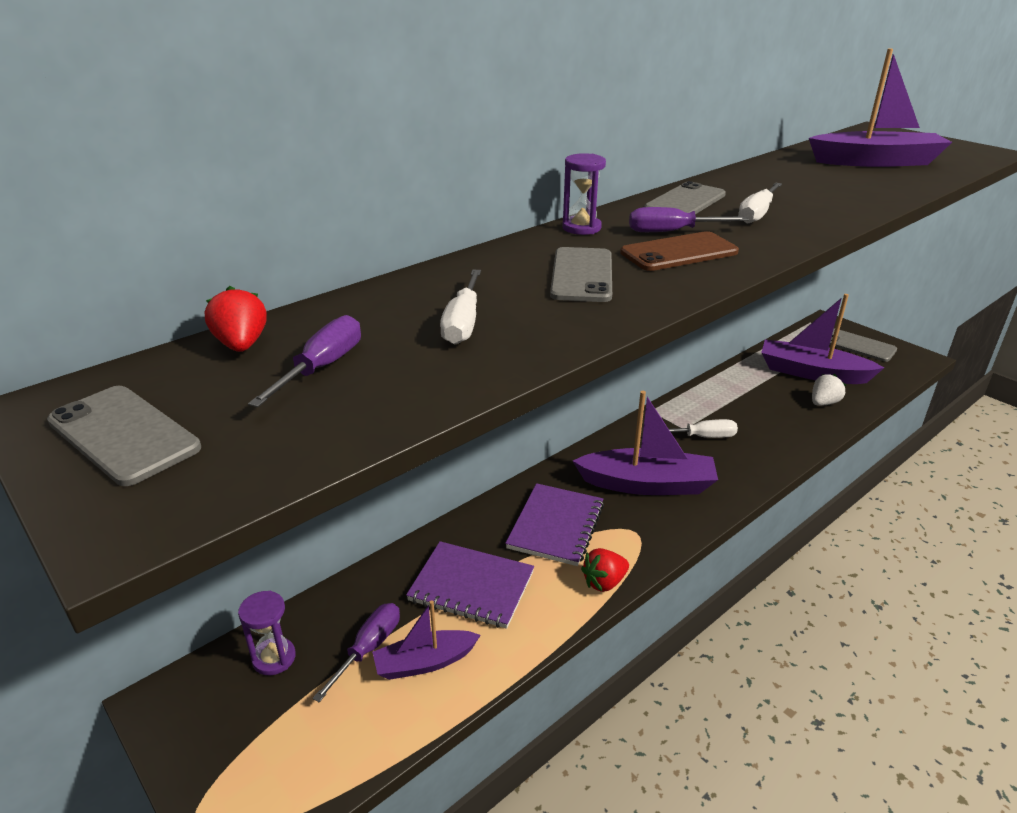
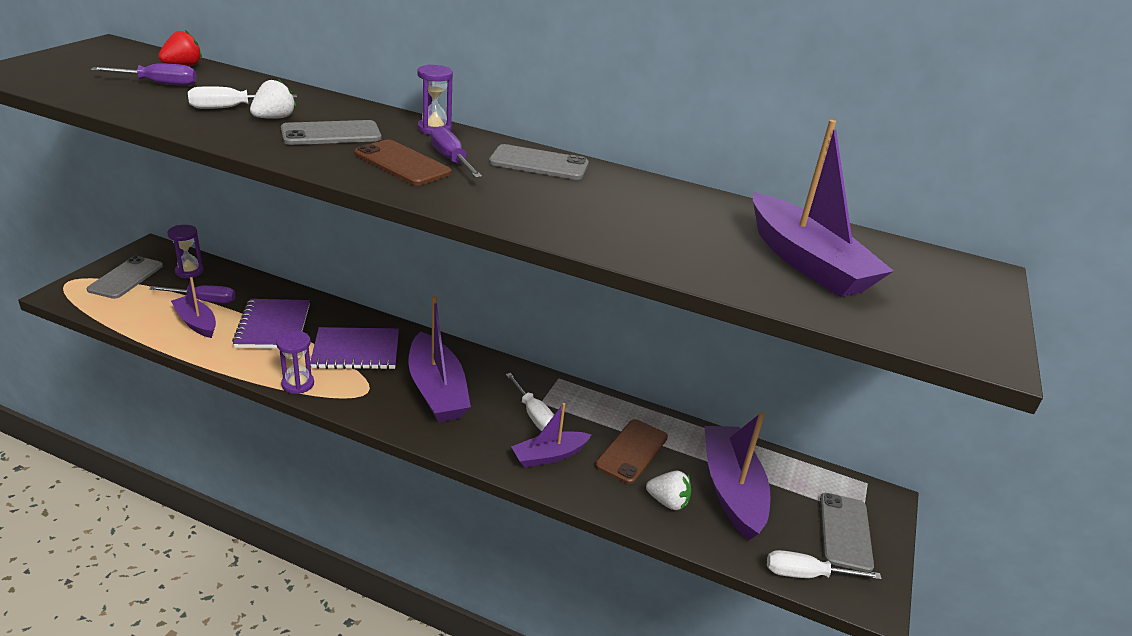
camera: 60 degrees right, 0 degrees up
grey phone [47,386,201,486] -> grey phone moved to [87,256,163,299]
red strawberry [581,548,629,592] -> purple hourglass [276,331,314,394]
white screwdriver [738,182,782,224] -> white screwdriver moved to [767,550,882,580]
none -> white strawberry [250,78,296,119]
none -> purple boat [511,403,592,468]
none -> brown phone [595,419,668,484]

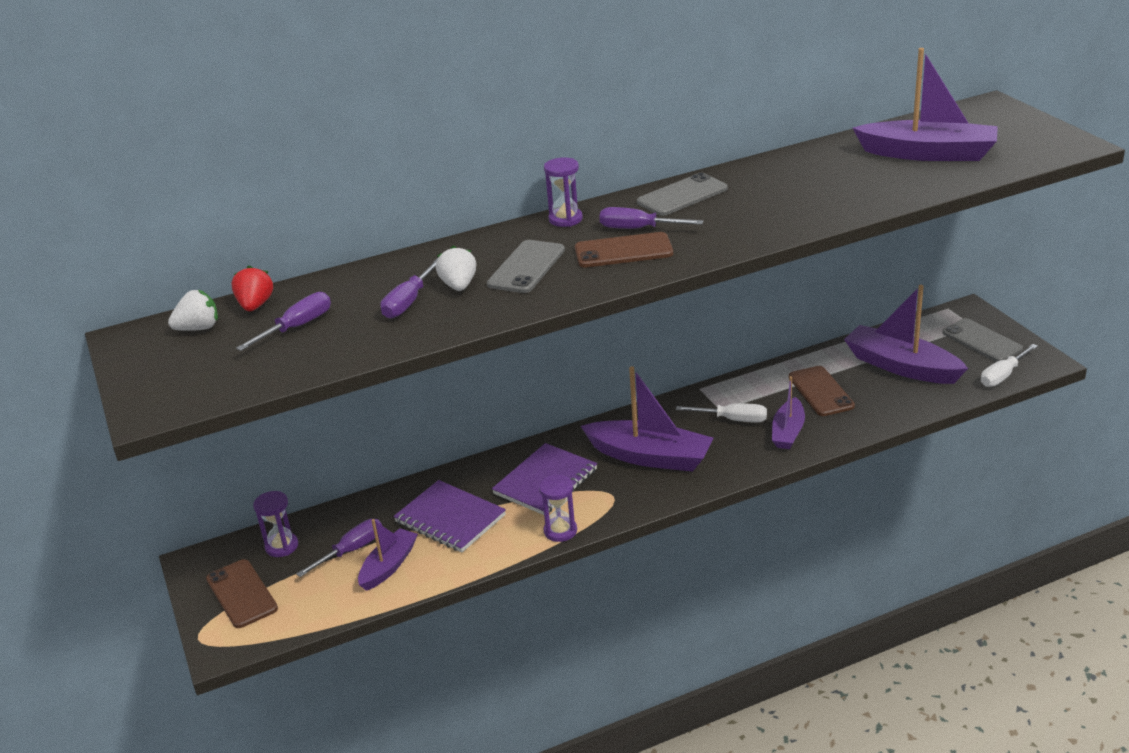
camera: 40 degrees left, 0 degrees up
grey phone [87,256,163,299] -> brown phone [206,559,278,628]
purple boat [171,277,216,338] -> purple boat turned 120 degrees clockwise [358,519,418,591]
white screwdriver [188,86,297,109] -> purple screwdriver [380,258,438,319]
white strawberry [646,471,691,510] -> white strawberry moved to [168,290,218,331]

